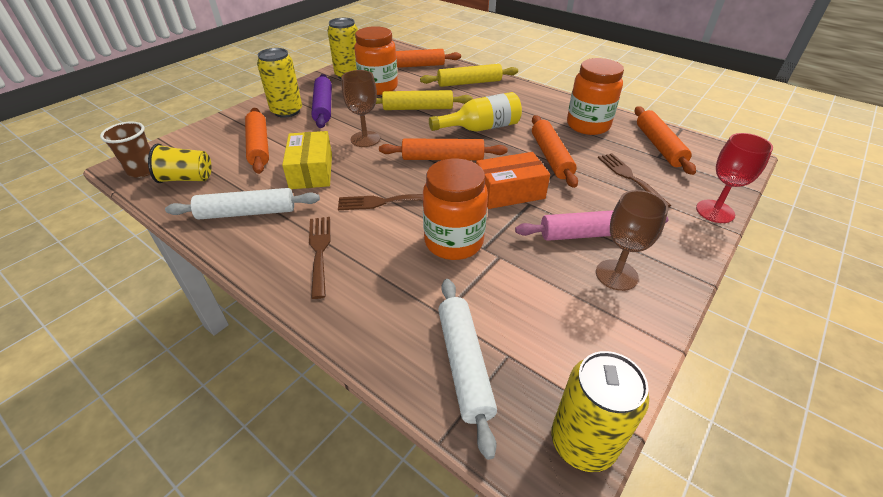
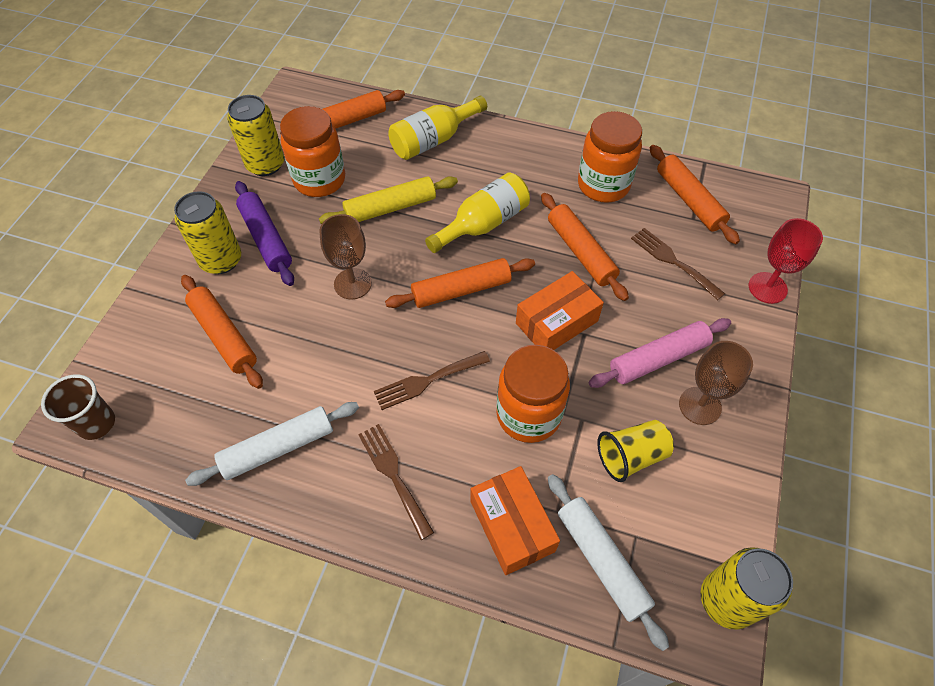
camera: 20 degrees left, 15 degrees up
yellow cup [148,144,211,183] -> yellow cup moved to [597,420,674,482]
yellow box [282,131,332,189] -> none
yellow rolling pin [420,64,518,87] -> yellow bottle [388,96,487,160]
none -> orange box [470,466,560,575]

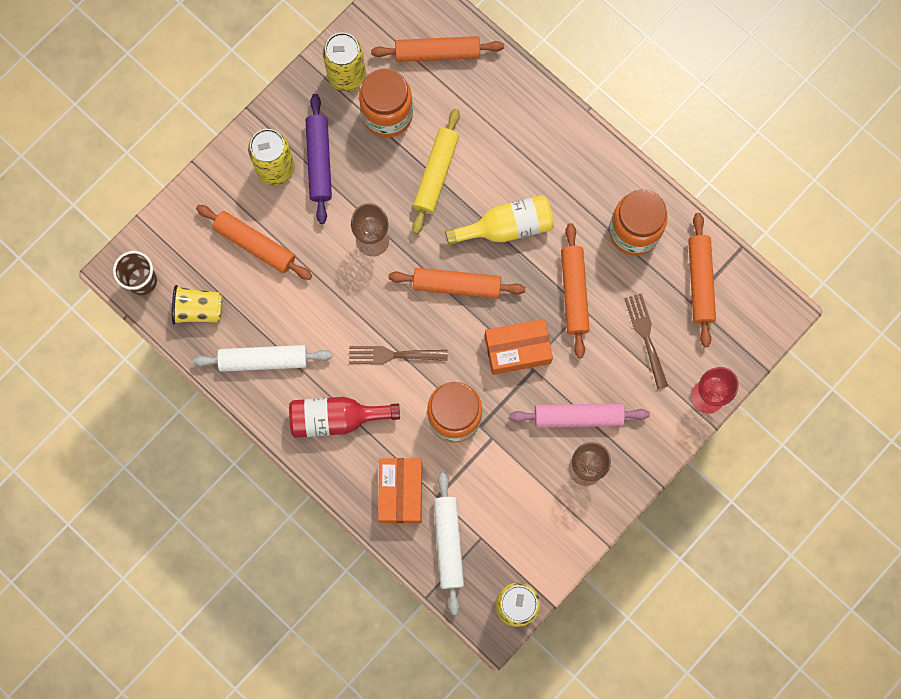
camera: 25 degrees right, 20 degrees up
orange rolling pin [181,275,263,389] -> orange rolling pin turned 45 degrees counterclockwise [196,205,312,280]
yellow rolling pin [319,176,458,224] -> yellow rolling pin turned 75 degrees counterclockwise [412,109,460,234]
brown fork [358,424,434,540] -> red bottle [289,397,400,438]
yellow bottle [388,96,487,160] -> none
yellow cup [597,420,674,482] -> yellow cup moved to [172,285,222,324]

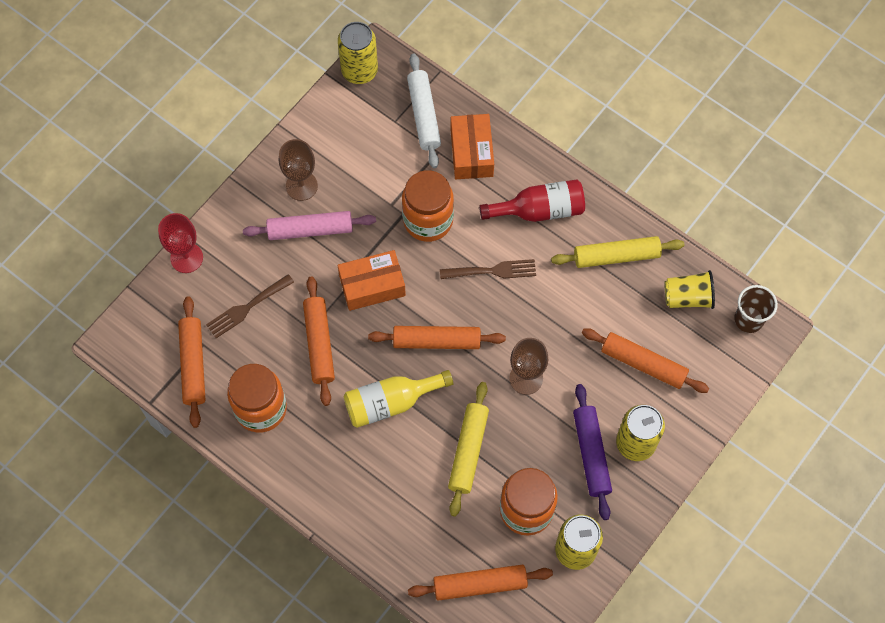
camera: 175 degrees right, 10 degrees down
white rolling pin [193,345,332,372] -> yellow rolling pin [551,236,684,268]
brown fork [624,293,668,389] -> brown fork turned 75 degrees clockwise [206,274,294,338]

